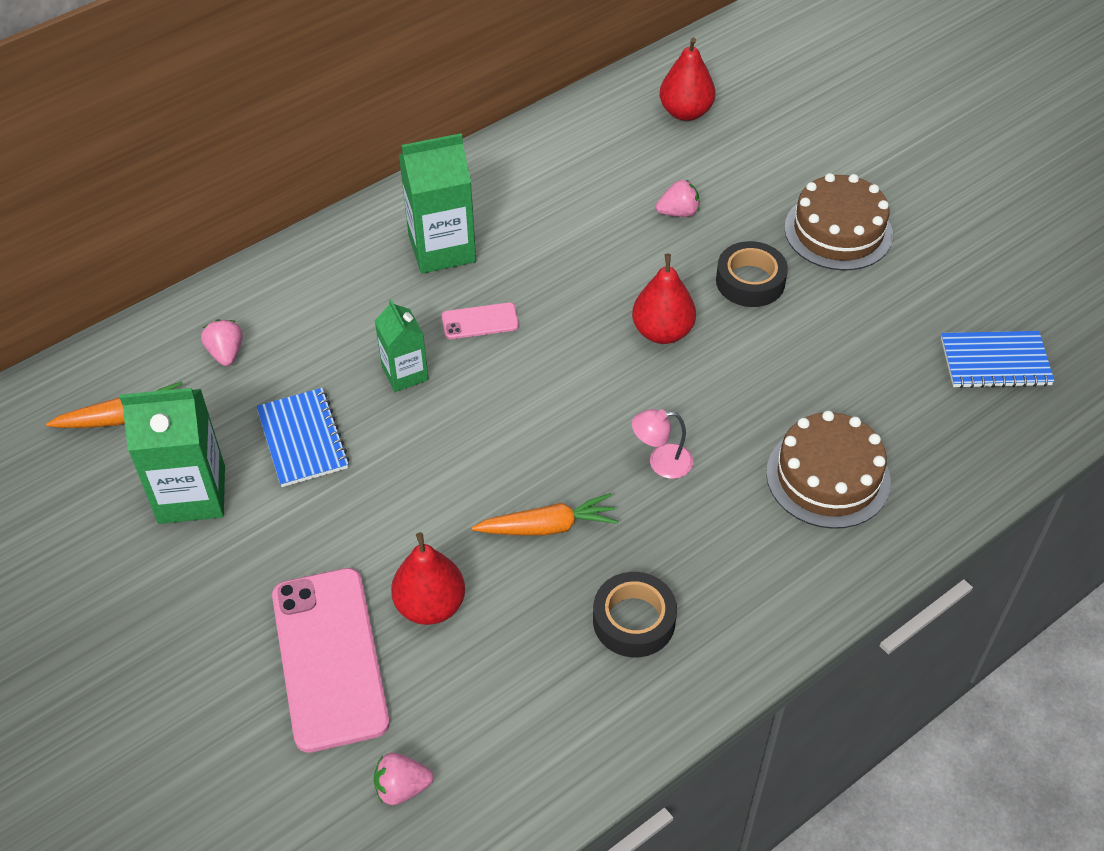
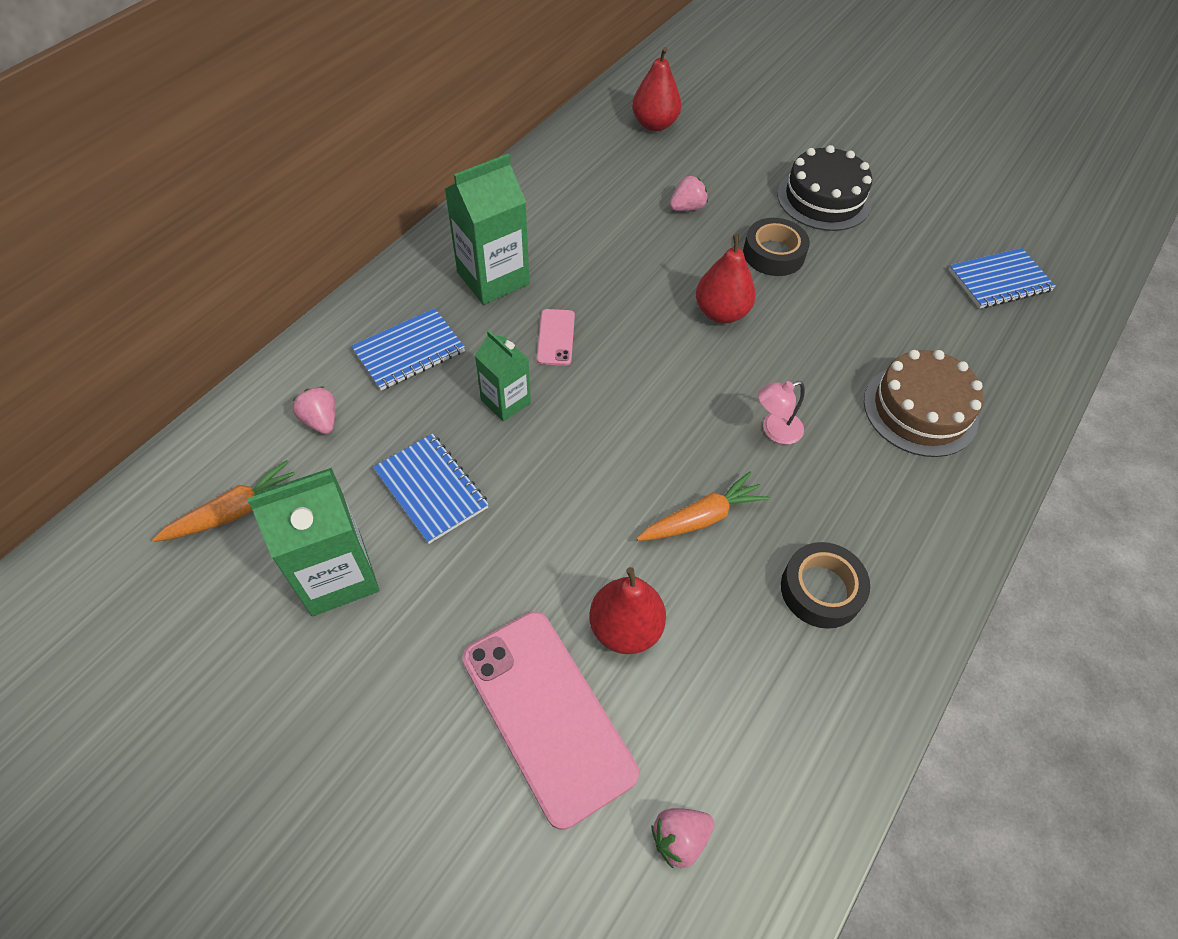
camera: 20 degrees left, 5 degrees up
pink phone [442,302,519,339] -> pink phone turned 60 degrees counterclockwise [537,309,575,366]
brown cake [784,173,893,270] -> black cake [777,145,872,231]
none -> blue notebook [351,308,465,390]

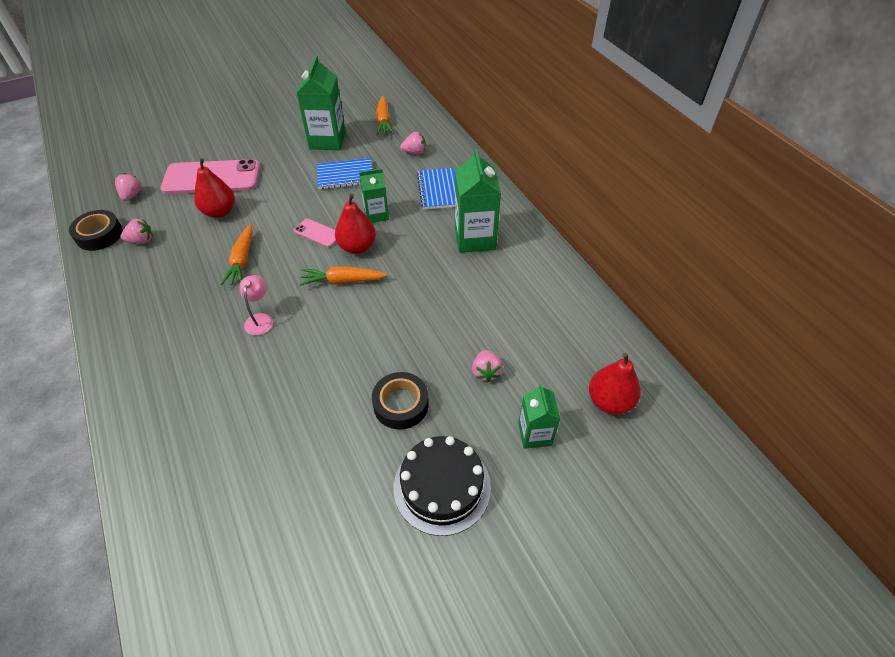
camera: 120 degrees right, 5 degrees down
pink phone [537,309,575,366] -> pink phone moved to [294,219,336,247]
red pear [696,234,756,324] -> red pear moved to [335,194,376,254]
black tape [781,542,870,629] -> black tape moved to [69,210,123,251]
brown cake [864,350,983,457] -> none
blue notebook [949,248,1056,309] -> none
none -> pink strawberry [121,219,153,244]
none -> orange carrot [299,266,388,286]
none -> green carton [518,384,560,449]

